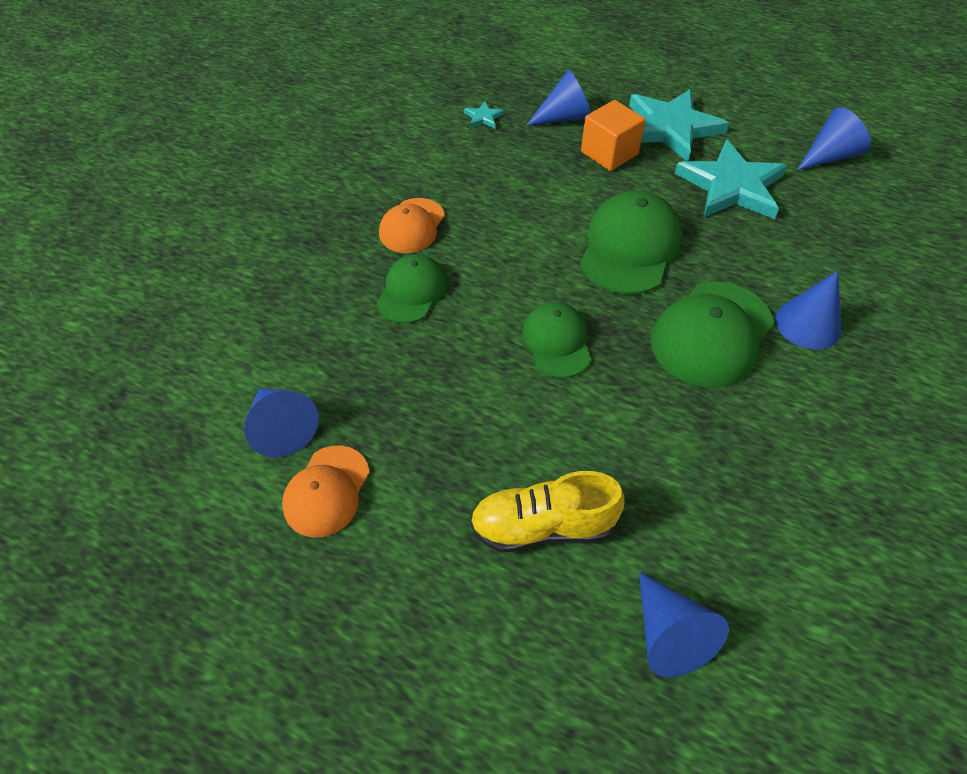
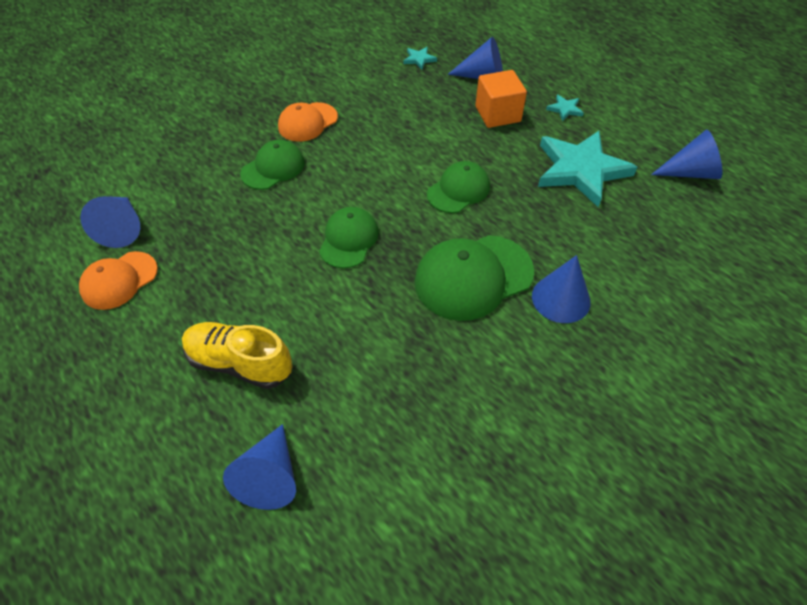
camera: 25 degrees right, 0 degrees up
green cap [580,191,682,294] -> green cap [427,161,490,213], size x0.62
turquoise star [629,89,729,161] -> turquoise star [546,95,584,121], size x0.40

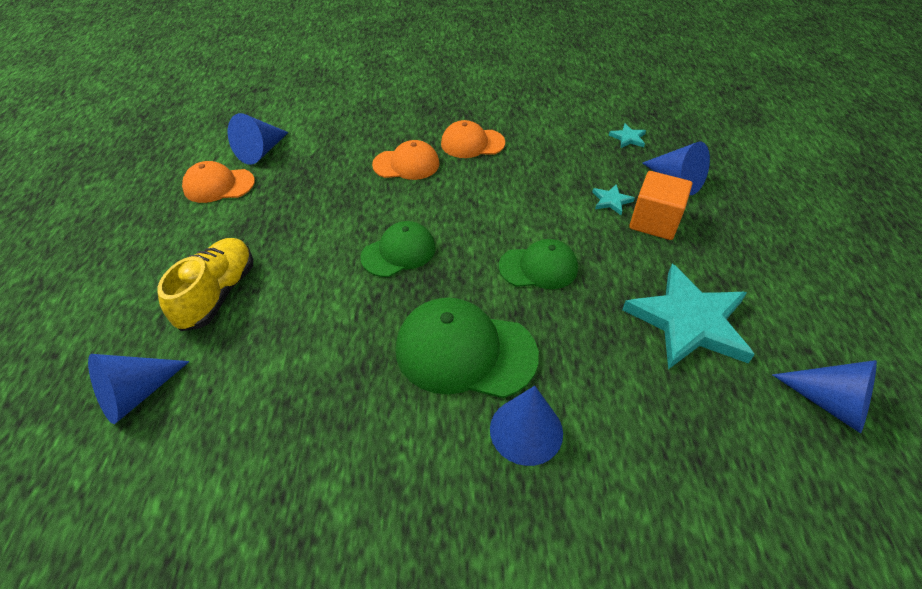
camera: 40 degrees right, 5 degrees down
yellow shoe [182,322,292,389] -> yellow shoe turned 45 degrees clockwise [158,238,253,331]
green cap [240,140,305,190] -> orange cap [372,140,439,180]
turquoise star [546,95,584,121] -> turquoise star moved to [592,184,635,215]

